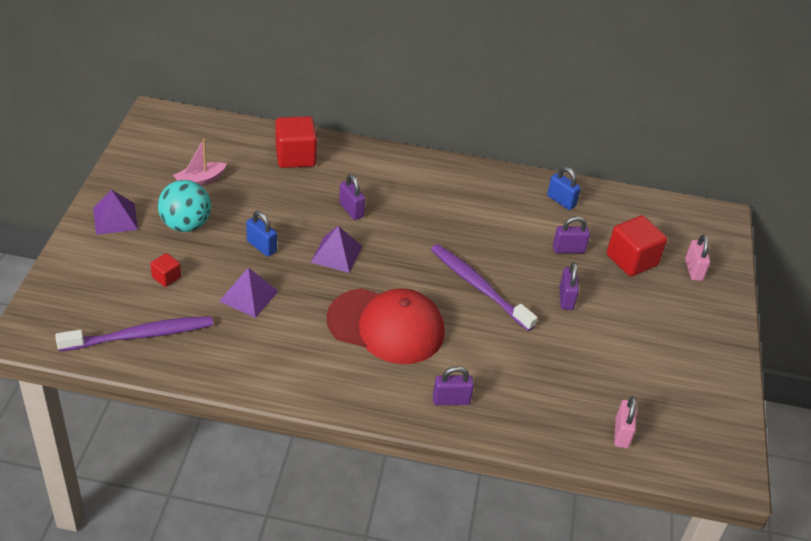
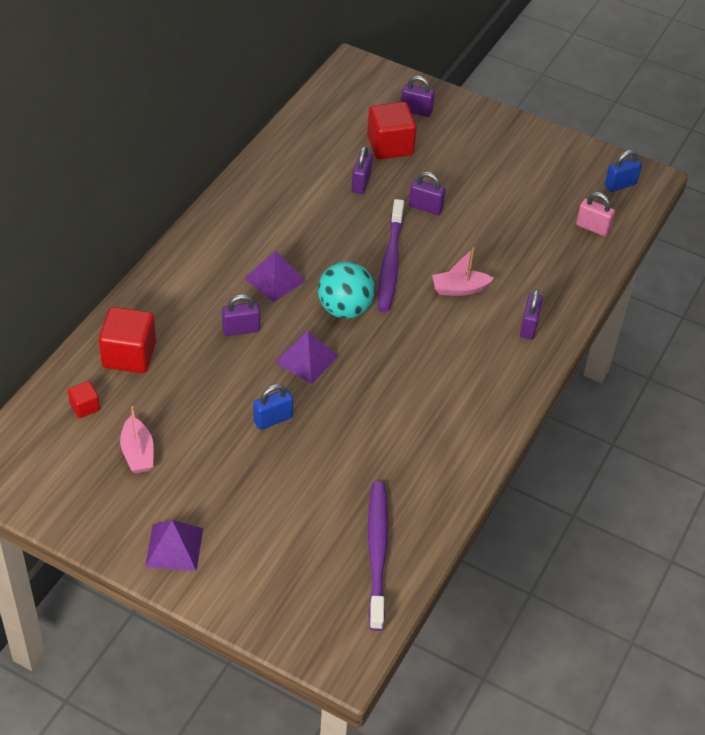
camera: 70 degrees left, 5 degrees up
red cube [150,253,181,287] -> red cube moved to [68,381,100,418]
turquoise ball [158,180,211,232] -> turquoise ball moved to [318,262,375,319]
purple pyramid [219,268,279,318] -> purple pyramid moved to [244,251,305,302]
red cap [327,288,445,364] -> none
purple toothbrush [431,244,537,331] -> purple toothbrush turned 60 degrees counterclockwise [378,199,404,313]
blue padlock [547,167,581,210] -> blue padlock moved to [605,150,642,192]
pink padlock [685,235,710,281] -> purple padlock [401,76,435,117]
none -> pink boat [432,247,494,296]

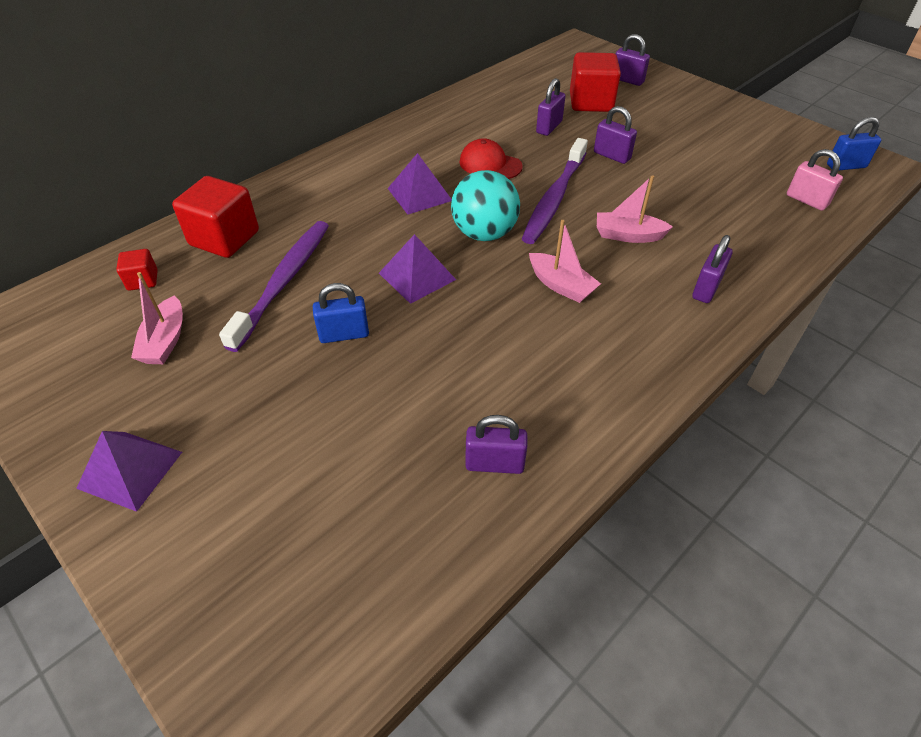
camera: 20 degrees right, 0 degrees up
purple padlock [222,294,260,336] -> purple padlock moved to [465,415,527,474]
purple toothbrush [368,481,388,631] -> purple toothbrush moved to [219,221,329,352]
none -> red cap [459,138,523,179]
none -> pink boat [529,220,601,303]

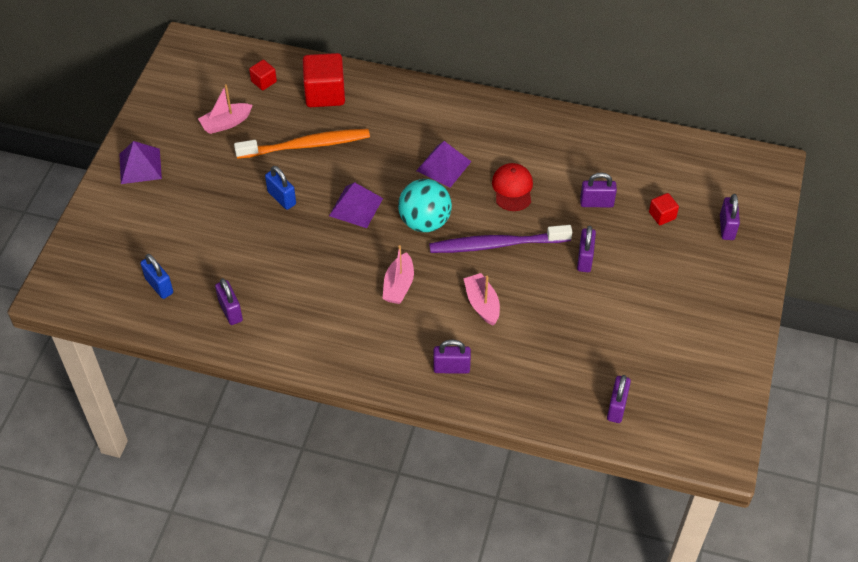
camera: 60 degrees right, 5 degrees up
purple toothbrush [219,221,329,352] -> orange toothbrush [234,129,370,159]
red cube [570,52,621,112] -> red cube [649,193,679,225], size x0.51
pink padlock [787,149,843,211] -> purple padlock [607,375,631,423]
blue padlock [827,117,881,170] -> blue padlock moved to [140,254,173,299]

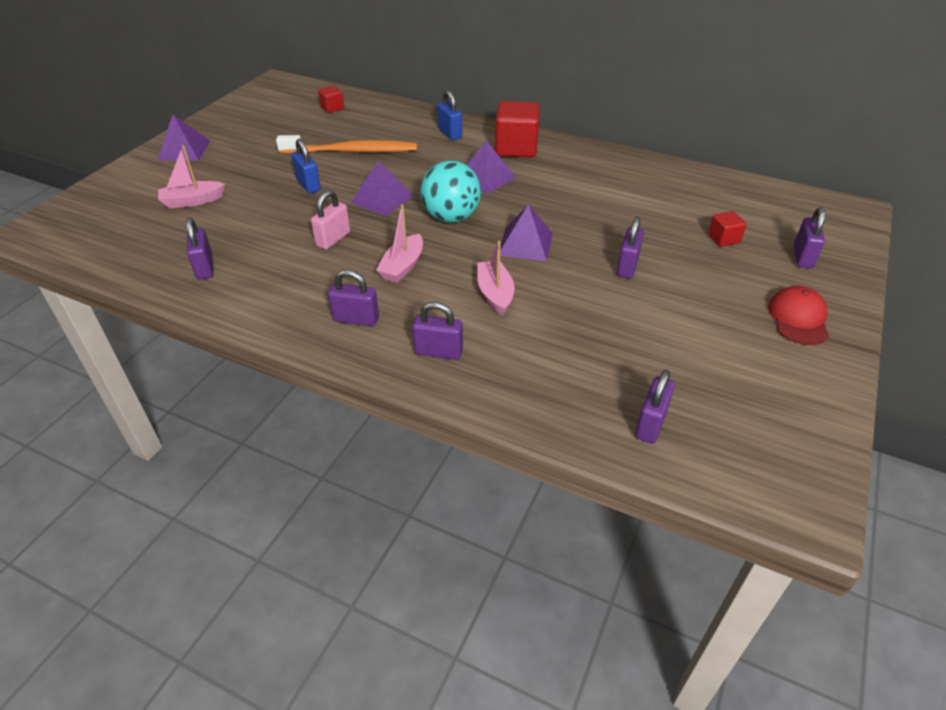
camera: 10 degrees right, 10 degrees down
blue padlock [140,254,173,299] -> blue padlock moved to [437,90,462,140]
pink boat [198,84,253,134] -> pink boat moved to [158,145,225,208]
red cube [303,53,345,107] -> red cube moved to [495,101,540,158]
purple toothbrush [429,225,572,253] -> purple pyramid [500,204,553,261]
red cap [492,163,533,211] -> red cap moved to [768,286,829,345]
purple padlock [580,172,617,208] -> purple padlock moved to [328,270,379,327]
none -> pink padlock [311,190,350,250]

